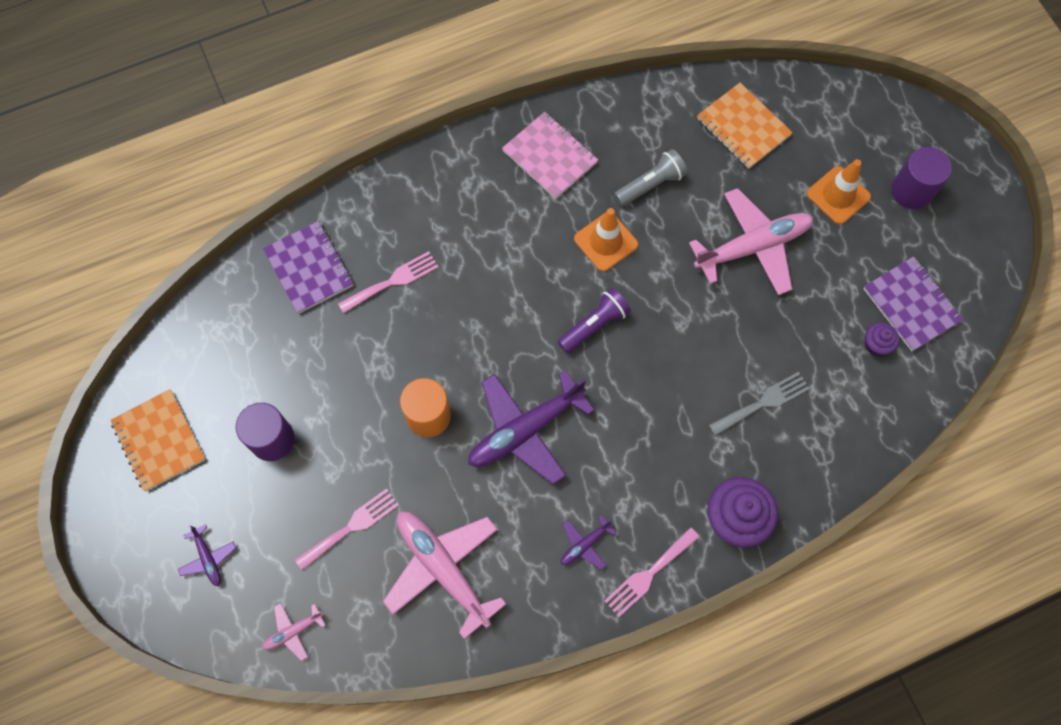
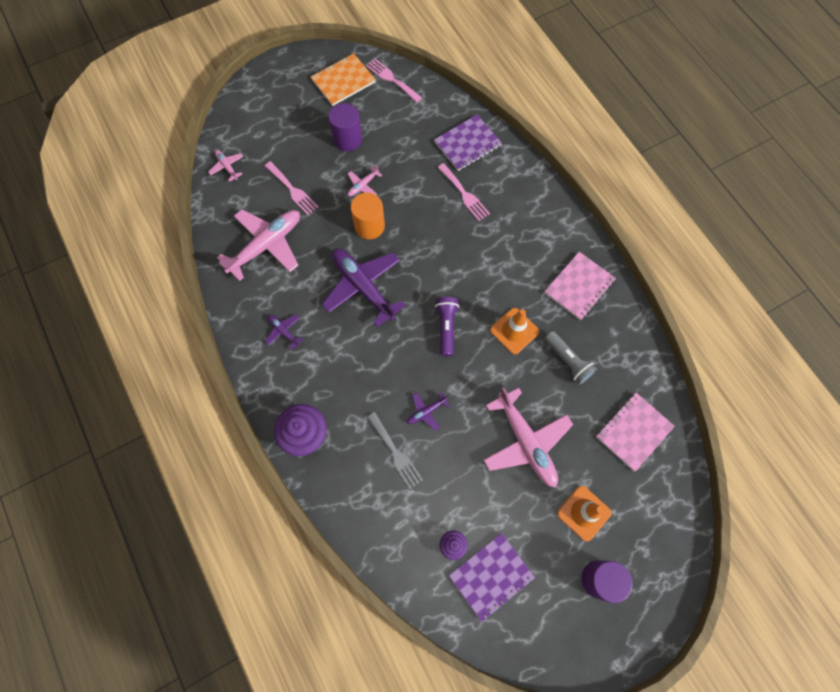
camera: 85 degrees right, 0 degrees up
purple plane [178,524,236,586] -> purple plane moved to [407,392,450,431]
purple flashlight [557,288,631,353] -> purple flashlight turned 135 degrees counterclockwise [435,297,459,356]
pink fork [604,527,699,617] -> pink fork moved to [366,59,422,102]
orange notebook [697,83,793,169] -> pink notebook [596,393,675,472]
none -> pink plane [348,165,382,196]

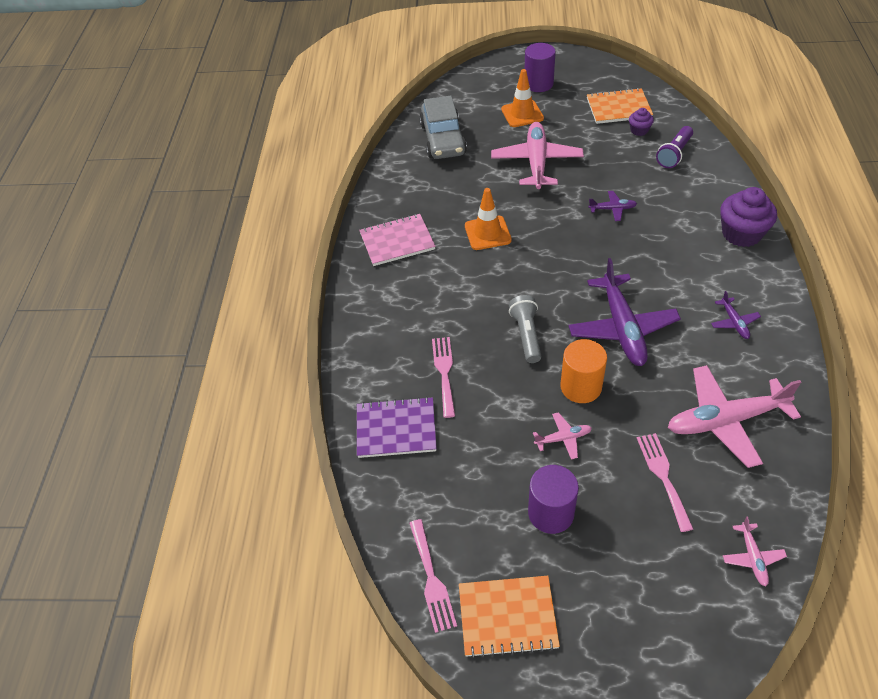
camera: 145 degrees left, 20 degrees down
grey fork [367,412,423,489] -> none
purple flashlight [435,297,459,356] -> purple flashlight moved to [656,126,693,168]
purple notebook [449,533,535,622] -> orange notebook [587,88,653,124]
grey flashlight [544,331,597,385] -> grey flashlight moved to [509,295,542,363]
pink notebook [596,393,675,472] -> grey car [419,95,467,159]

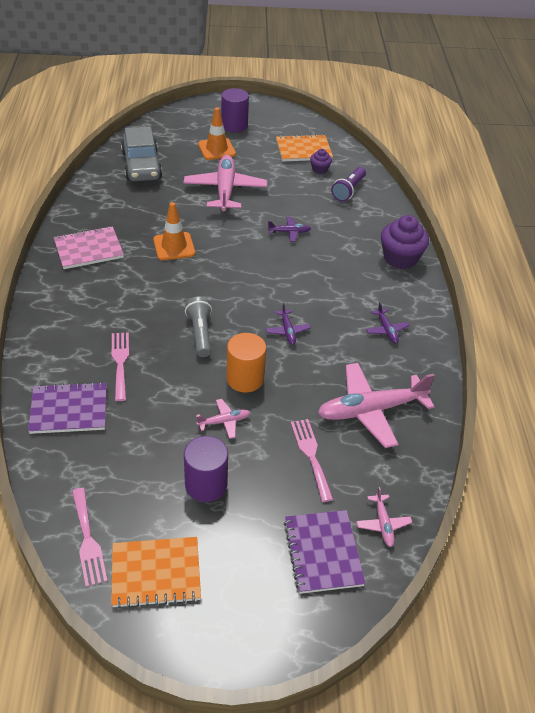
camera: 10 degrees left, 5 degrees down
purple plane [568,258,681,366] -> purple plane [265,302,311,345], size x0.46
none -> purple notebook [284,510,366,594]

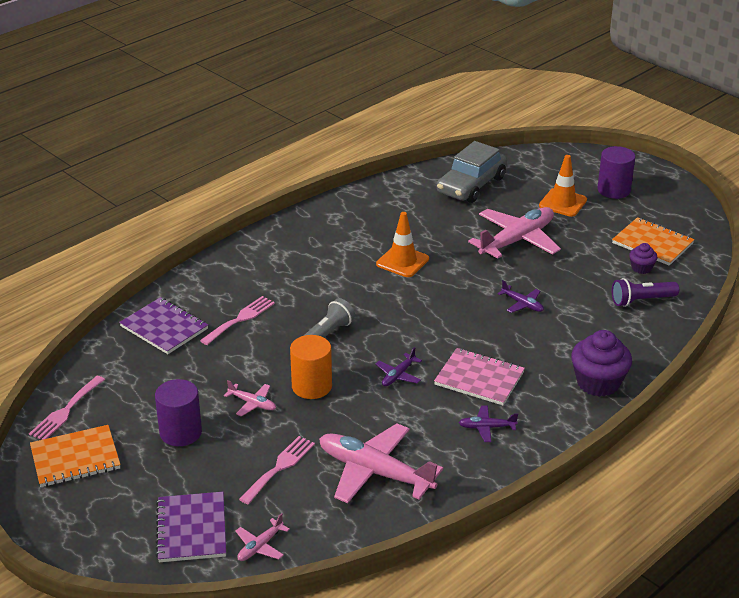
camera: 50 degrees right, 10 degrees down
pink notebook [54,226,124,269] -> pink notebook moved to [434,348,525,405]
orange notebook [111,537,201,609] -> orange notebook turned 60 degrees counterclockwise [30,425,121,487]
purple notebook [284,510,366,594] -> purple notebook turned 45 degrees counterclockwise [156,492,226,562]
purple plane [366,302,410,343] -> purple plane turned 60 degrees clockwise [459,405,518,442]

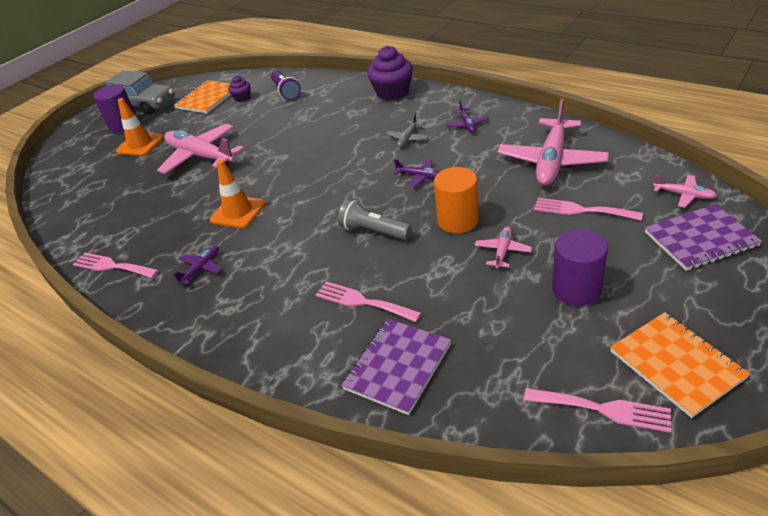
camera: 95 degrees left, 5 degrees up
pink notebook [434,348,525,405] -> grey plane [386,113,429,148]
grey car [437,141,507,203] -> grey car moved to [105,70,175,115]
purple plane [498,280,544,313] -> purple plane moved to [172,246,222,285]
none -> pink fork [73,253,159,278]

